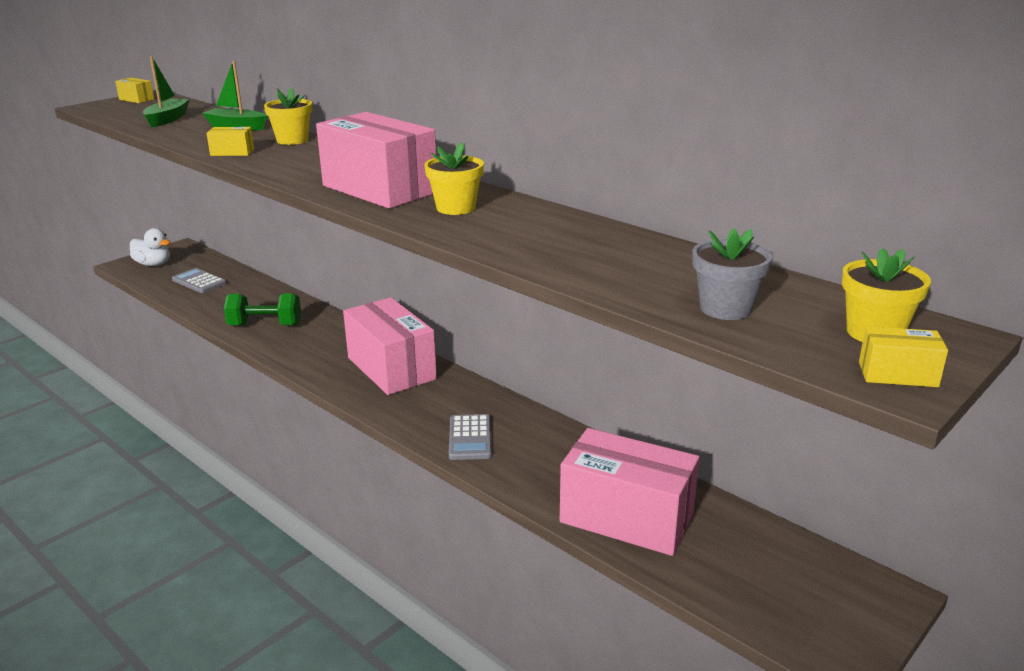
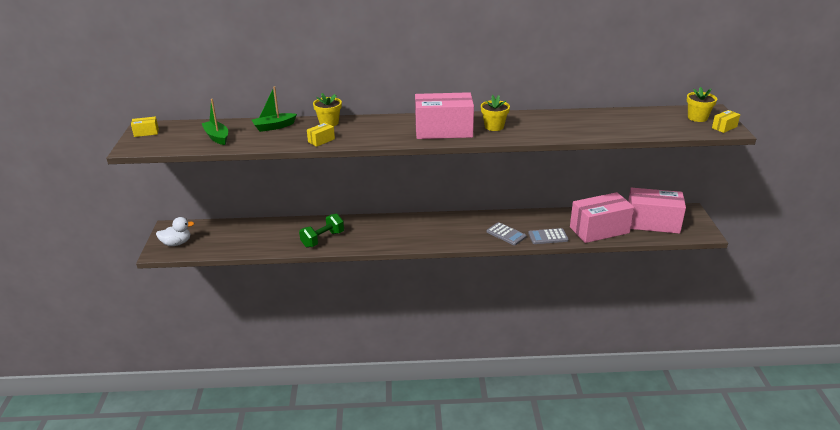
camera: 45 degrees left, 5 degrees up
grey calculator [172,268,227,293] -> grey calculator moved to [528,228,569,244]
pink box [343,297,437,395] -> pink box moved to [628,188,686,234]
grey flower pot [692,229,772,320] -> none

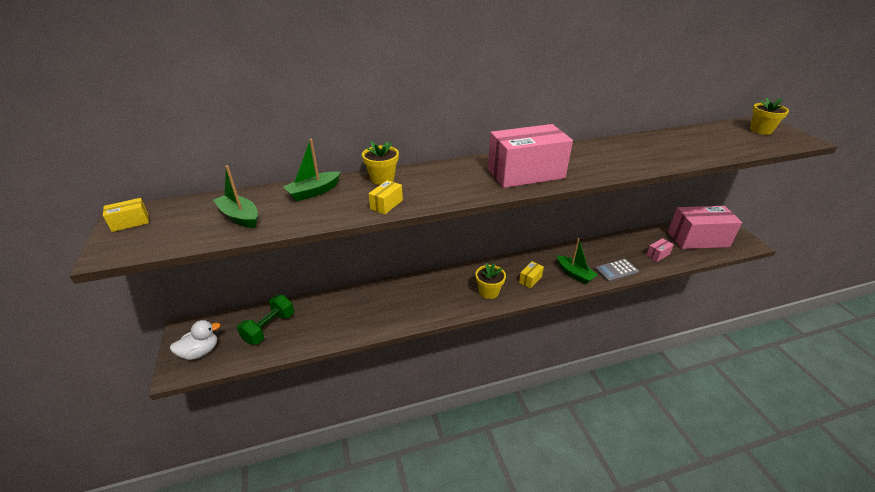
camera: 15 degrees left, 5 degrees up
green dumbbell [299,213,344,248] -> green dumbbell moved to [237,295,294,344]
yellow flower pot [481,95,510,131] -> yellow flower pot moved to [475,263,506,299]
grey calculator [487,222,527,245] -> green boat [557,238,598,284]
pink box [570,192,634,243] -> pink box [646,238,674,262], size x0.41
yellow box [712,110,740,133] -> yellow box moved to [519,261,544,288]

